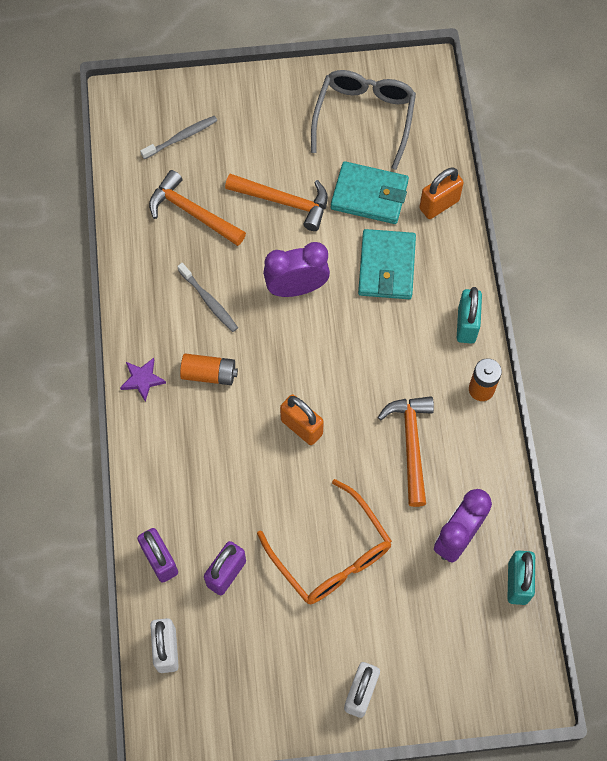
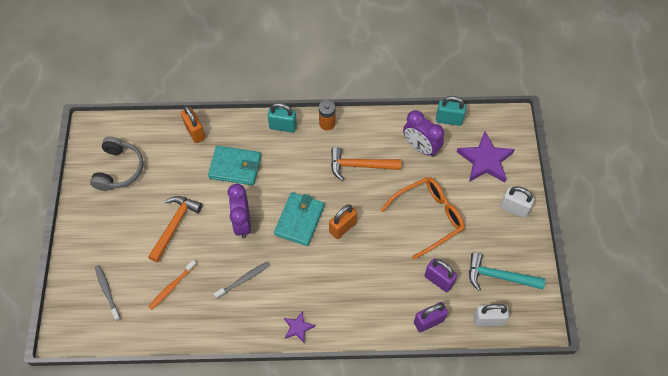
camera: 85 degrees left, 5 degrees down
orange hammer [149,170,246,246] -> orange toothbrush [148,260,197,310]
orange battery [180,353,238,385] -> none
grey glasses [311,70,416,170] -> grey headphones [90,136,144,191]
turquoise wallet [331,161,409,224] -> turquoise wallet moved to [274,192,324,246]
none -> purple star [457,132,515,182]
none -> turquoise hammer [469,252,545,291]

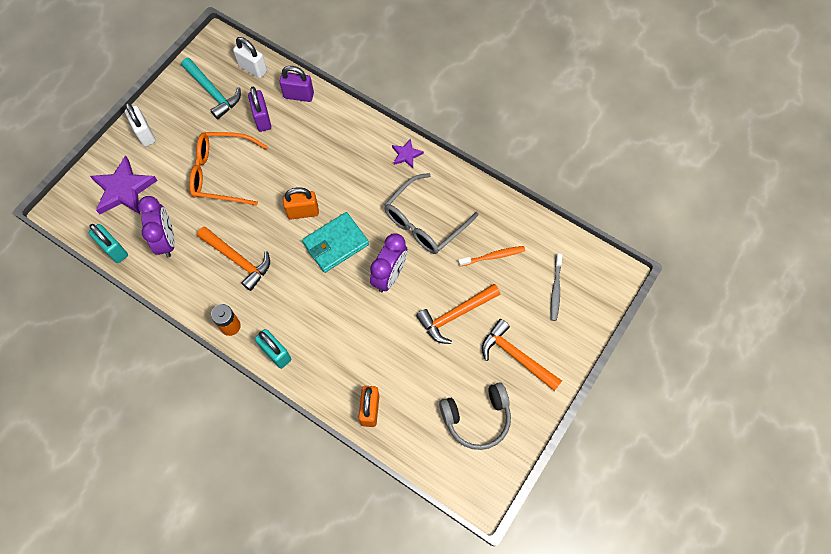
camera: 145 degrees left, 5 degrees up
grey headphones [90,136,144,191] -> grey headphones turned 150 degrees counterclockwise [439,382,511,450]
turquoise wallet [208,145,261,185] -> none
grey toothbrush [214,261,270,299] -> grey glasses [384,173,478,254]
none -> orange hammer [482,319,562,391]

